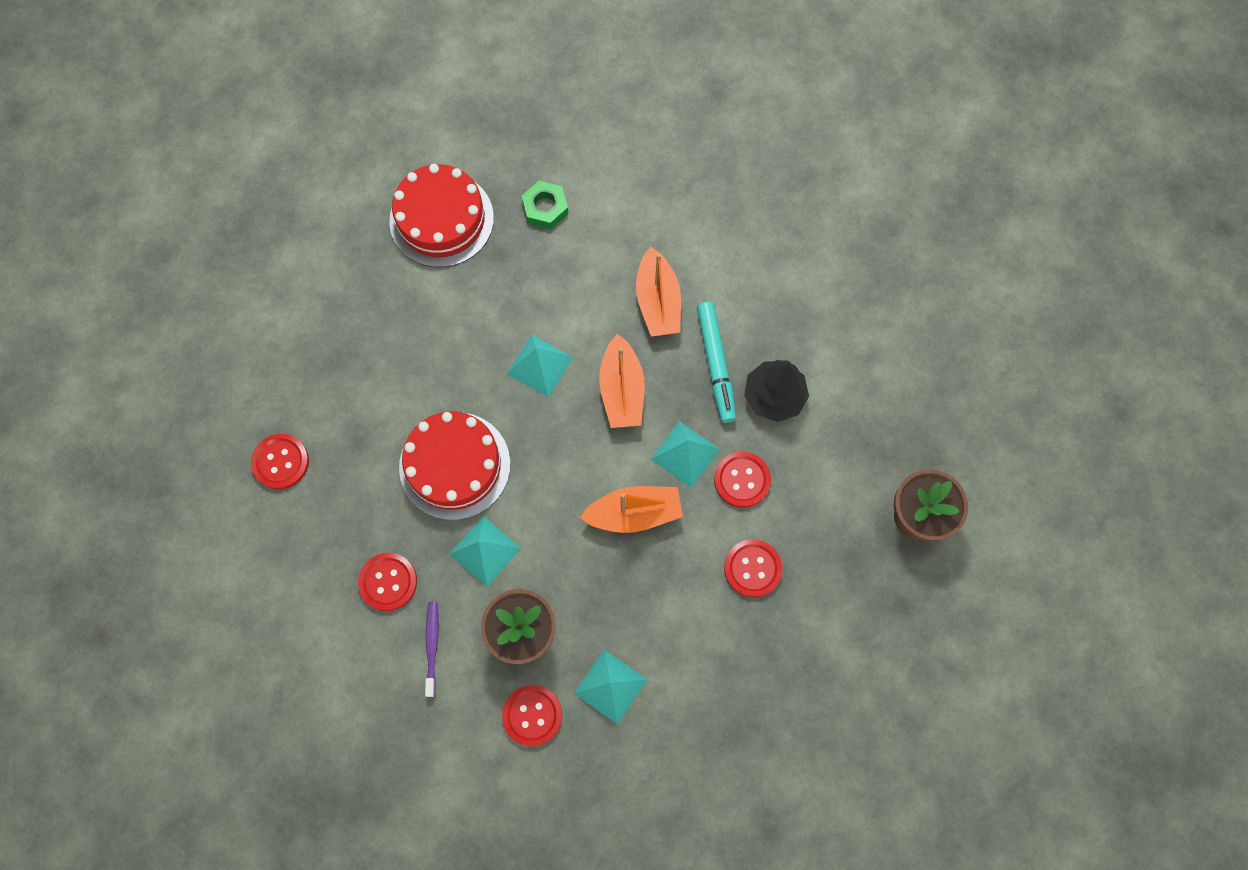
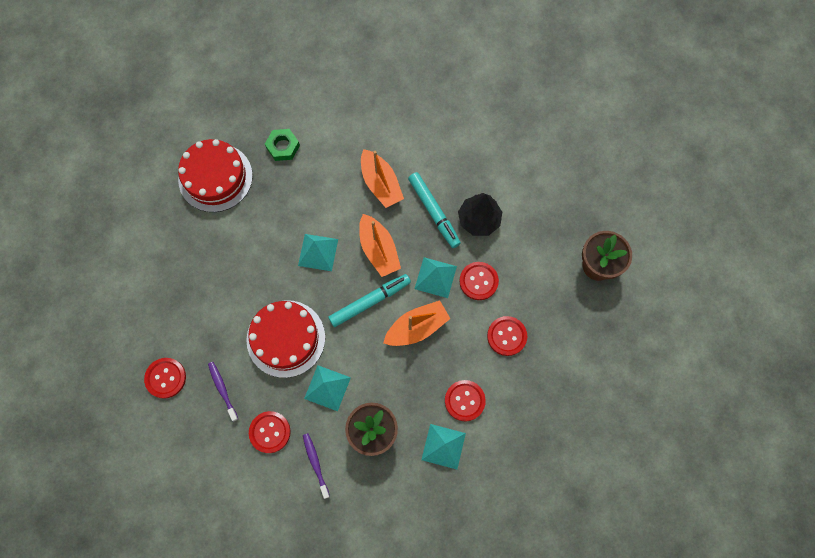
camera: 20 degrees left, 0 degrees up
red button [502,685,562,746] -> red button moved to [445,380,486,421]
none -> purple toothbrush [208,362,238,422]
none -> turquoise marker [328,274,411,327]

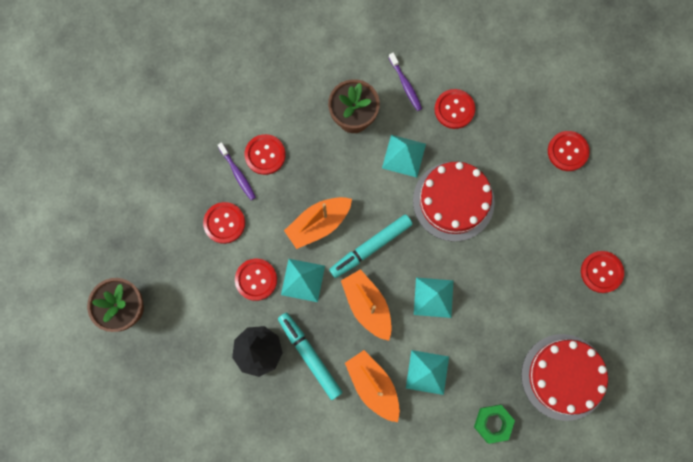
camera: 175 degrees right, 5 degrees up
purple toothbrush [208,362,238,422] -> purple toothbrush moved to [218,142,256,200]
turquoise pyramid [421,424,466,469] -> turquoise pyramid moved to [406,350,449,395]
none -> red button [581,251,624,293]

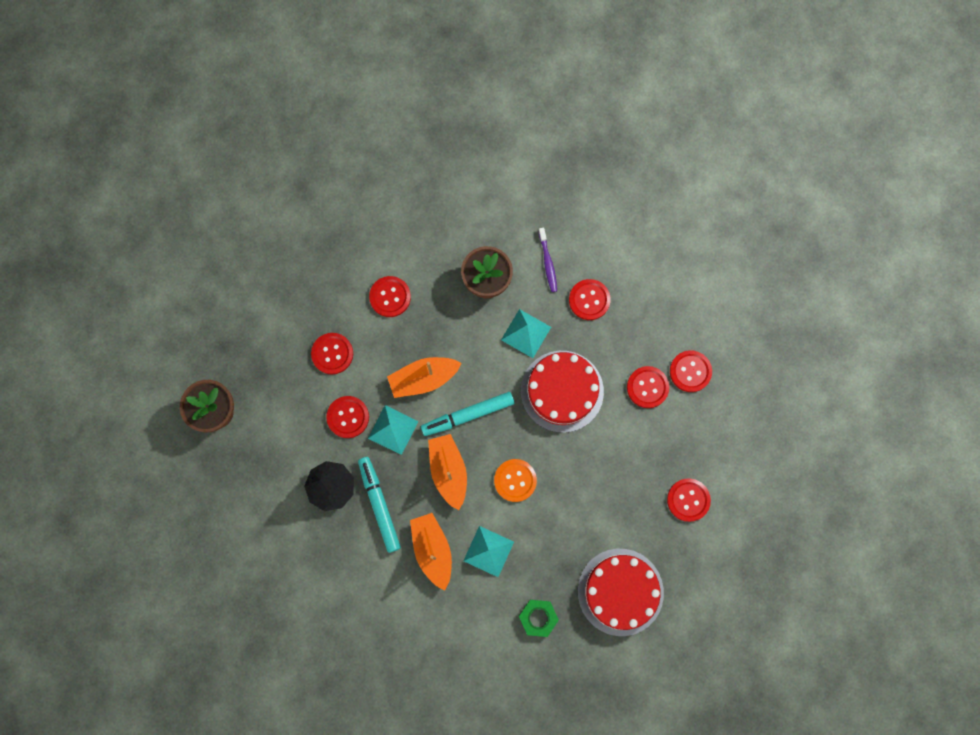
camera: 15 degrees right, 0 degrees up
purple toothbrush [218,142,256,200] -> none
turquoise pyramid [414,278,453,318] -> orange button [494,459,537,502]
none -> red button [627,366,669,408]

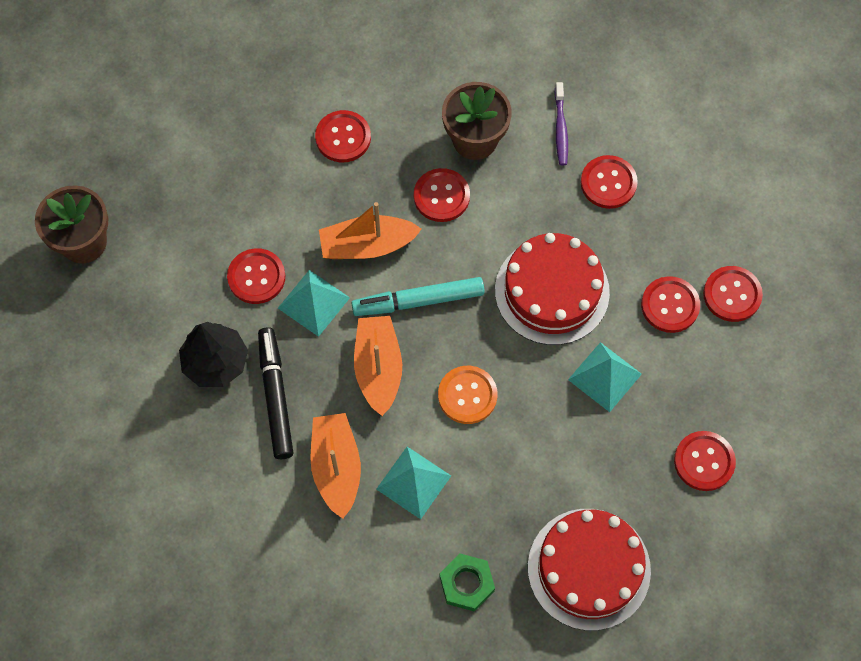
camera: 10 degrees right, 10 degrees down
red button [311,333,353,374] -> red button moved to [414,168,470,222]
turquoise marker [358,457,401,553] -> black marker [258,327,293,459]
turquoise pyramid [501,309,551,358] -> turquoise pyramid moved to [568,342,642,412]

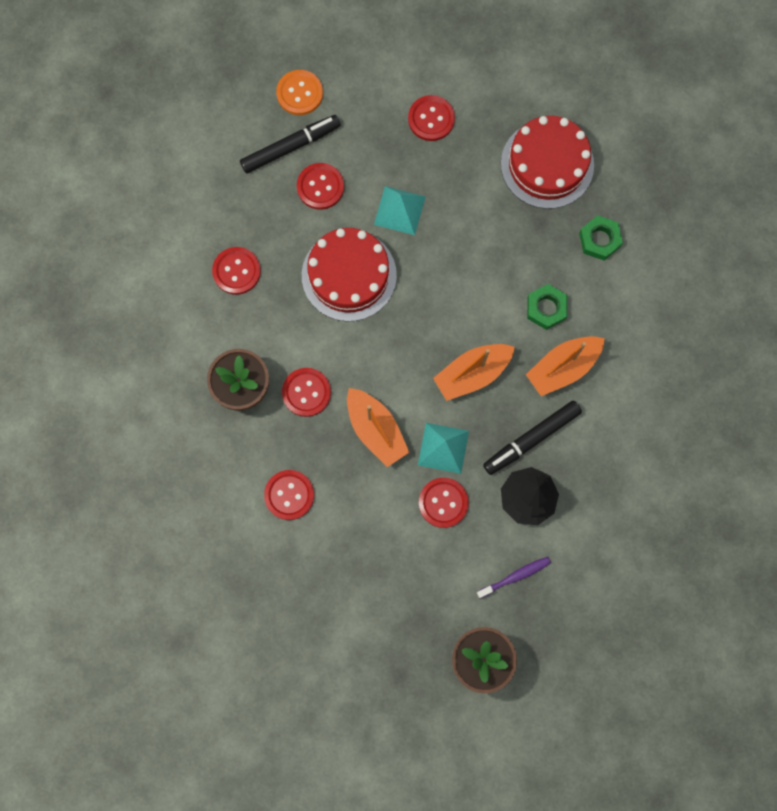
camera: 115 degrees left, 10 degrees up
turquoise marker [351,277,485,316] -> none
turquoise pyramid [376,447,451,519] -> green nut [527,284,568,330]
orange button [438,366,498,424] -> orange button moved to [276,70,323,115]
purple toothbrush [555,82,568,166] -> purple toothbrush moved to [477,557,551,598]
red button [703,266,763,322] -> black marker [240,115,341,174]

